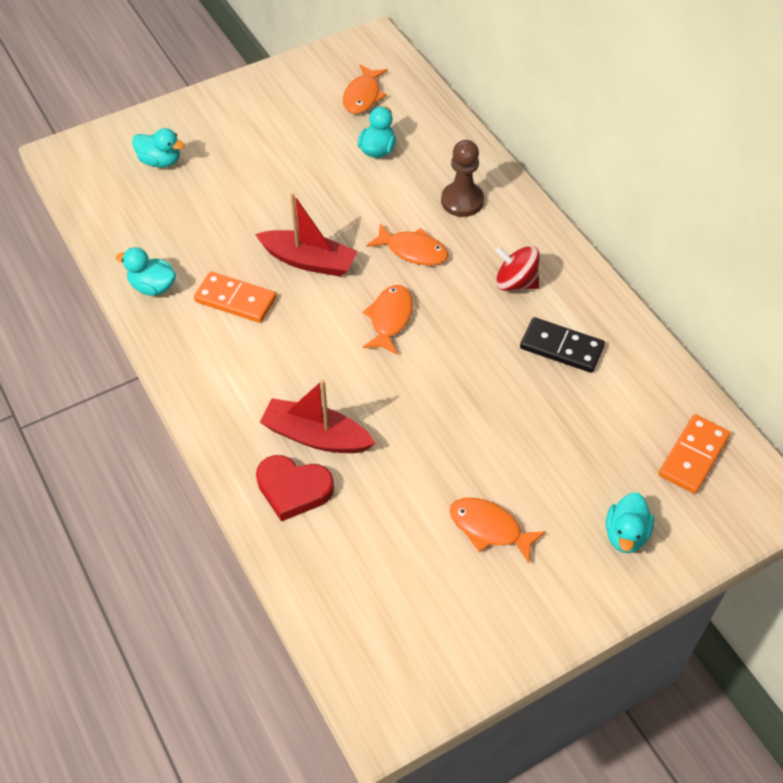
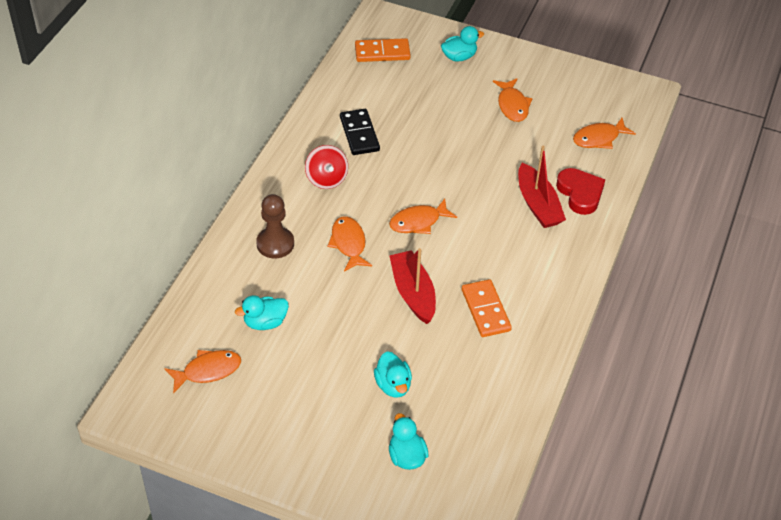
camera: 130 degrees left, 5 degrees down
turquoise duck [116,247,176,296] -> turquoise duck moved to [374,351,412,398]
none -> orange fish [573,118,636,149]

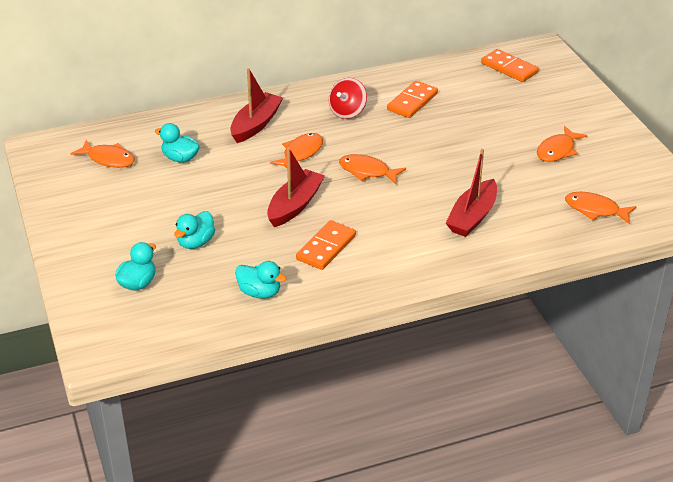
camera: 50 degrees right, 10 degrees down
brown pawn [256,194,294,259] -> red boat [230,68,283,143]
black domino [340,109,380,155] -> orange domino [387,81,438,118]
turquoise duck [441,26,484,62] -> turquoise duck moved to [235,261,286,299]
red heart [556,168,605,215] -> none

